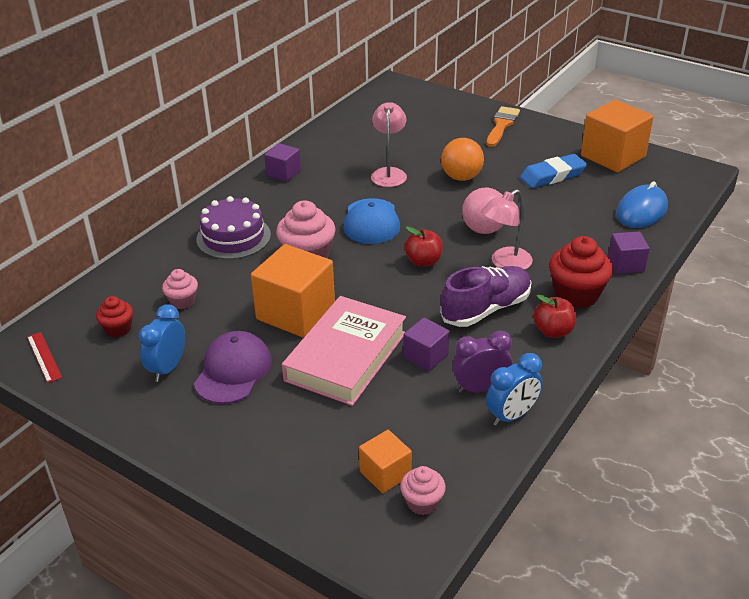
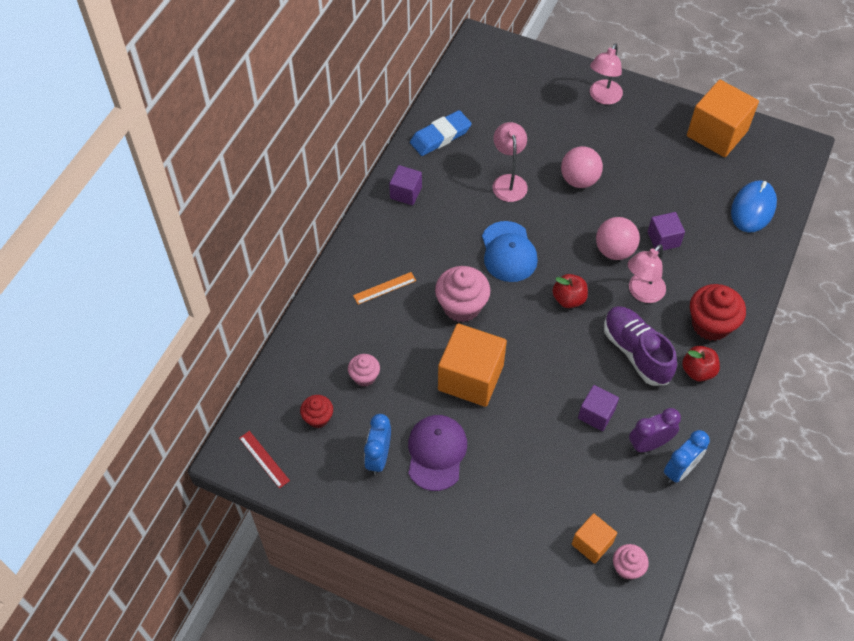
camera: 10 degrees left, 20 degrees up
purple cake [196,196,271,259] -> orange ruler [353,272,416,305]
pink book [282,296,406,406] -> none
purple shoe [440,266,531,327] -> purple shoe turned 75 degrees counterclockwise [604,306,677,386]
orange ball [441,138,484,181] -> pink ball [561,146,603,188]
orange brush [487,106,520,147] -> pink lamp [590,43,623,105]
blue eraser [520,154,587,188] -> blue eraser moved to [410,110,471,156]
purple cube [608,231,650,274] -> purple cube moved to [647,212,685,252]

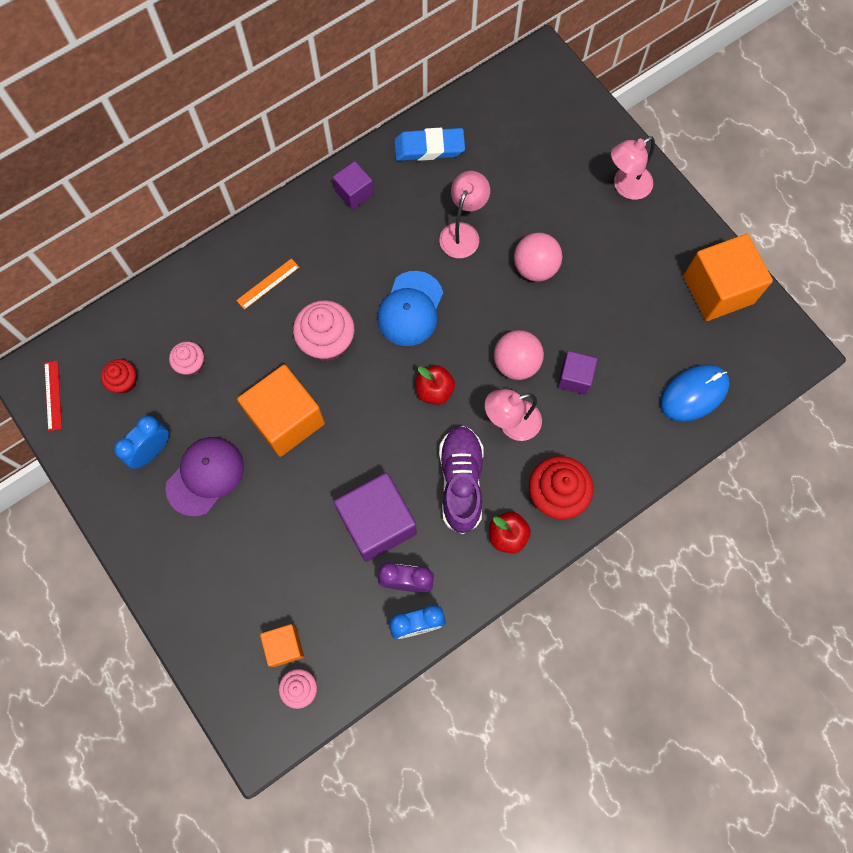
camera: 30 degrees right, 15 degrees up
orange ruler [353,272,416,305] -> orange ruler turned 45 degrees counterclockwise [236,258,299,310]
purple cube [578,385,619,431] -> purple cube [334,473,417,562], size x1.87

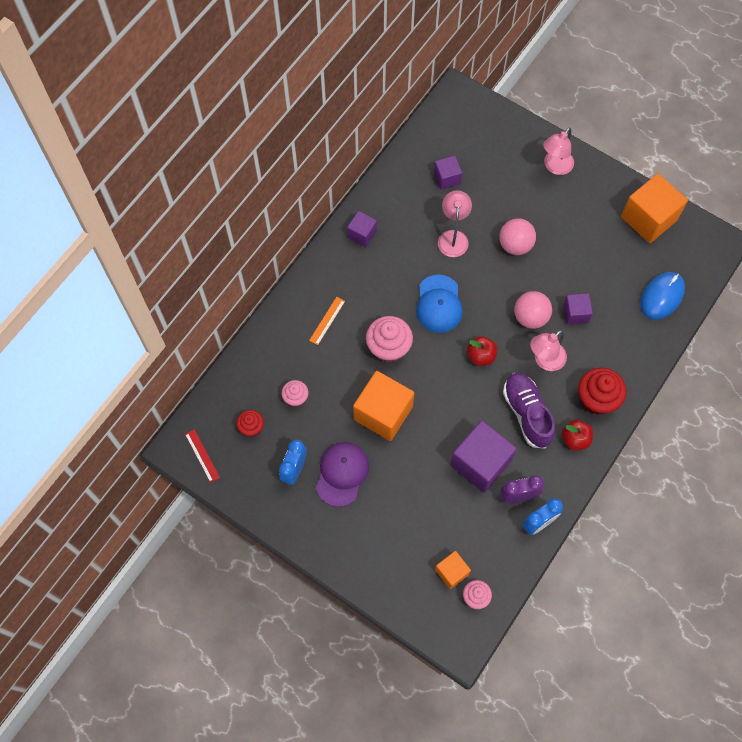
camera: 20 degrees left, 5 degrees down
blue eraser [394,128,465,161] -> none
none -> purple cube [434,156,462,190]

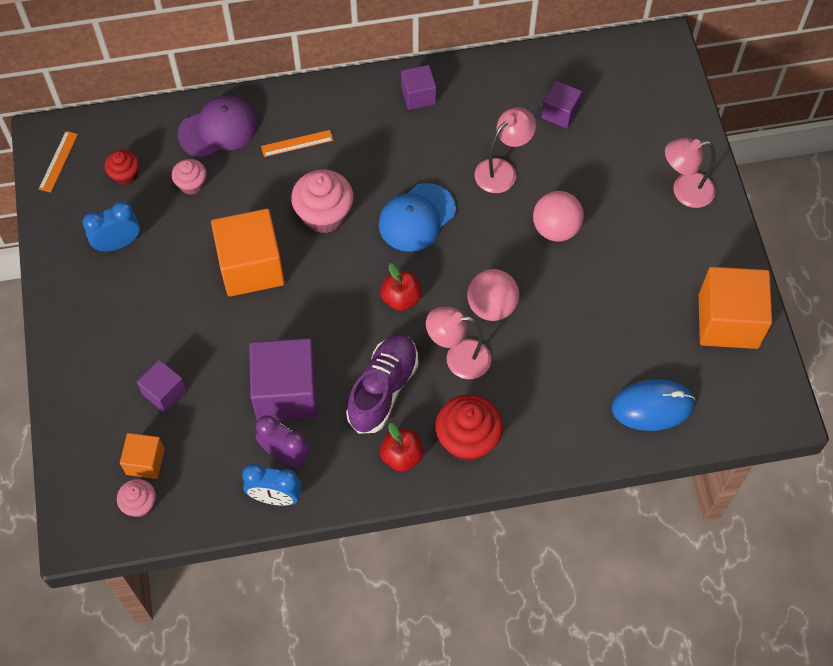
camera: 45 degrees right, 5 degrees down
red ruler [185,429,220,483] -> orange ruler [39,131,78,192]
purple cap [316,442,369,507] -> purple cap moved to [178,96,258,158]
purple cube [563,293,593,325] -> purple cube moved to [137,360,187,413]

